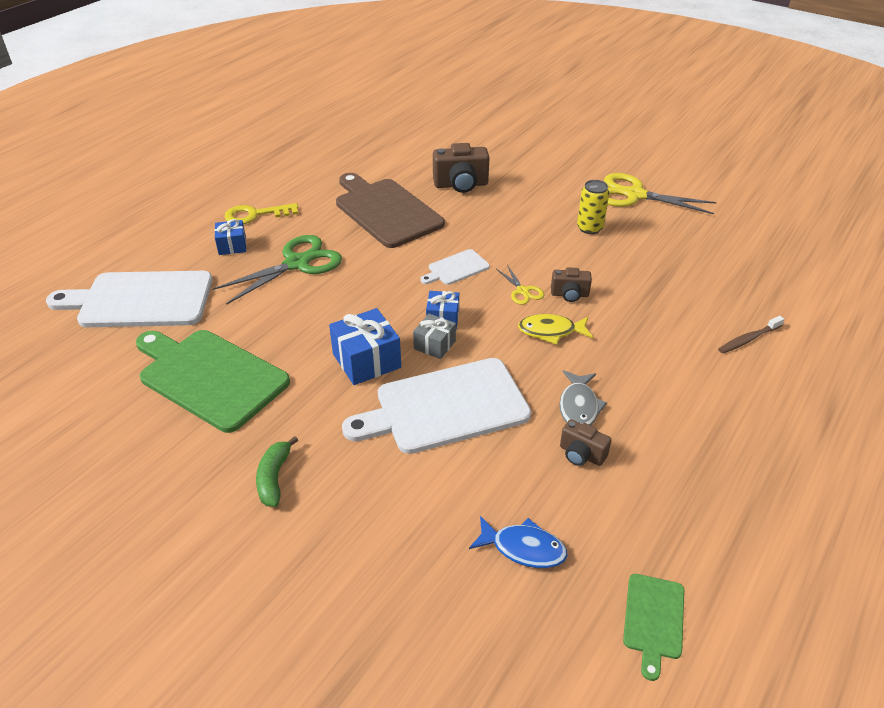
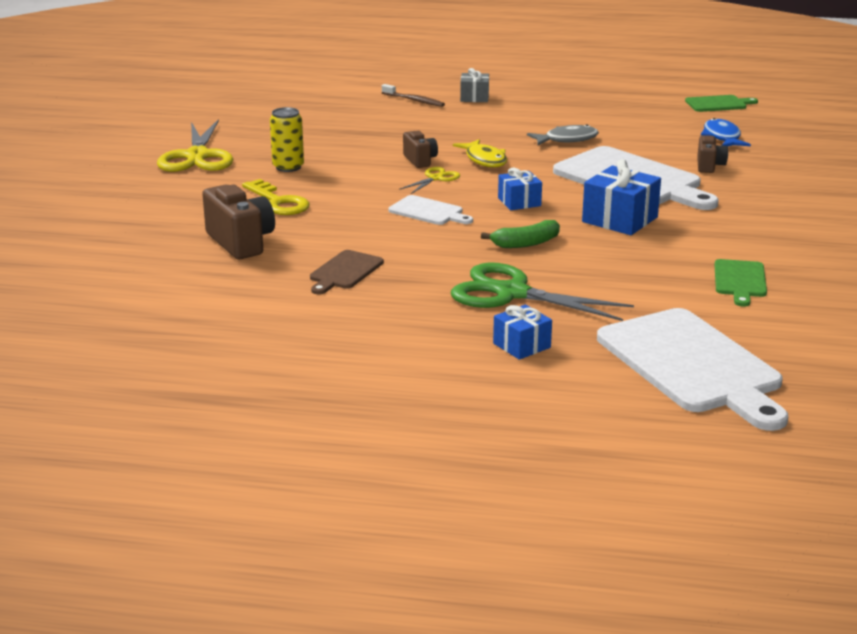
camera: 115 degrees left, 15 degrees down
green cutting board [136,330,290,433] -> green cutting board [714,259,767,307], size x0.48
yellow key [224,203,298,224] -> yellow key moved to [242,179,310,215]
green banana [256,436,298,507] -> green banana moved to [481,220,560,248]
brown cutting board [336,173,445,248] -> brown cutting board [310,250,384,294], size x0.48
grey gift [413,314,456,359] -> grey gift moved to [460,68,489,102]
brown camera [560,419,612,466] -> brown camera moved to [697,135,728,173]

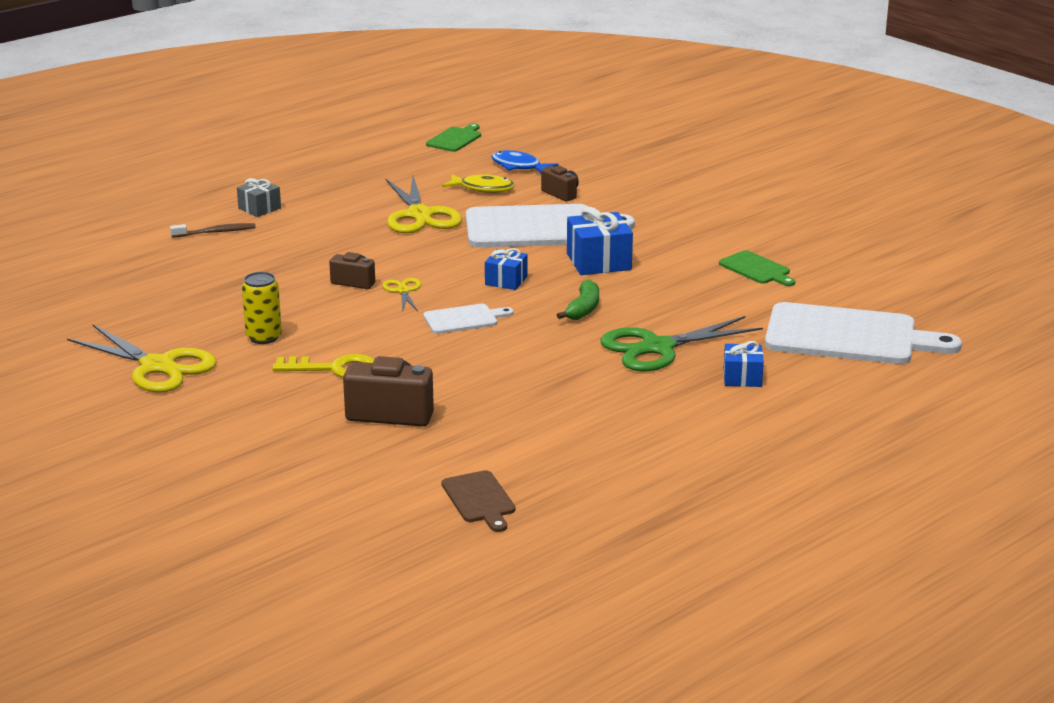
camera: 50 degrees left, 0 degrees up
brown cutting board [310,250,384,294] -> brown cutting board moved to [442,470,516,532]
yellow fish [453,139,507,167] -> yellow fish moved to [442,174,515,193]
grey fish [527,124,599,145] -> yellow scissors [386,176,462,233]

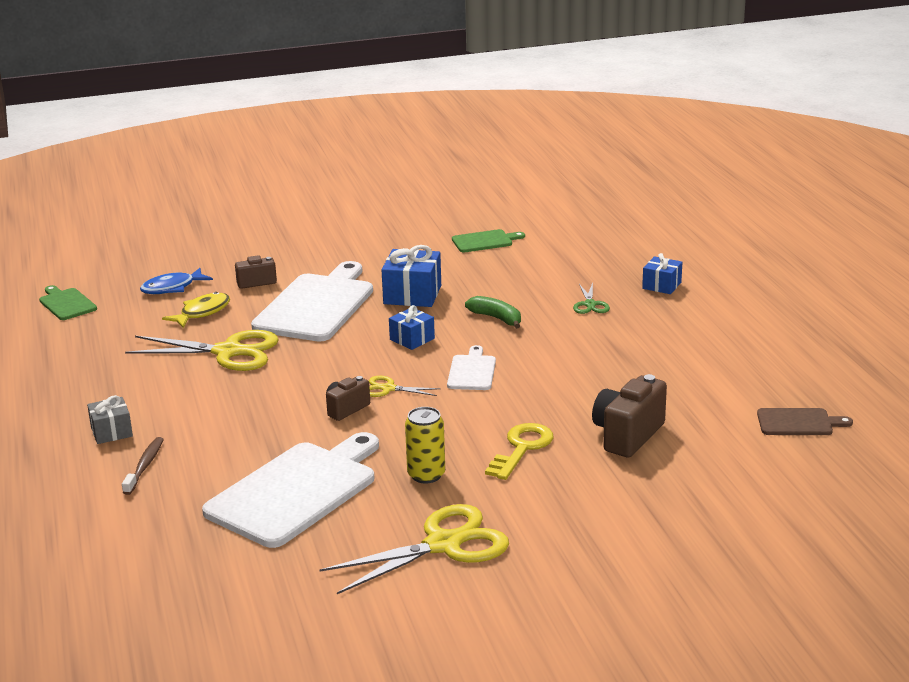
camera: 65 degrees left, 0 degrees up
green scissors [600,316,763,372] -> green scissors [573,283,610,314], size x0.48
white cutting board [765,302,962,364] -> white cutting board moved to [202,432,379,548]

